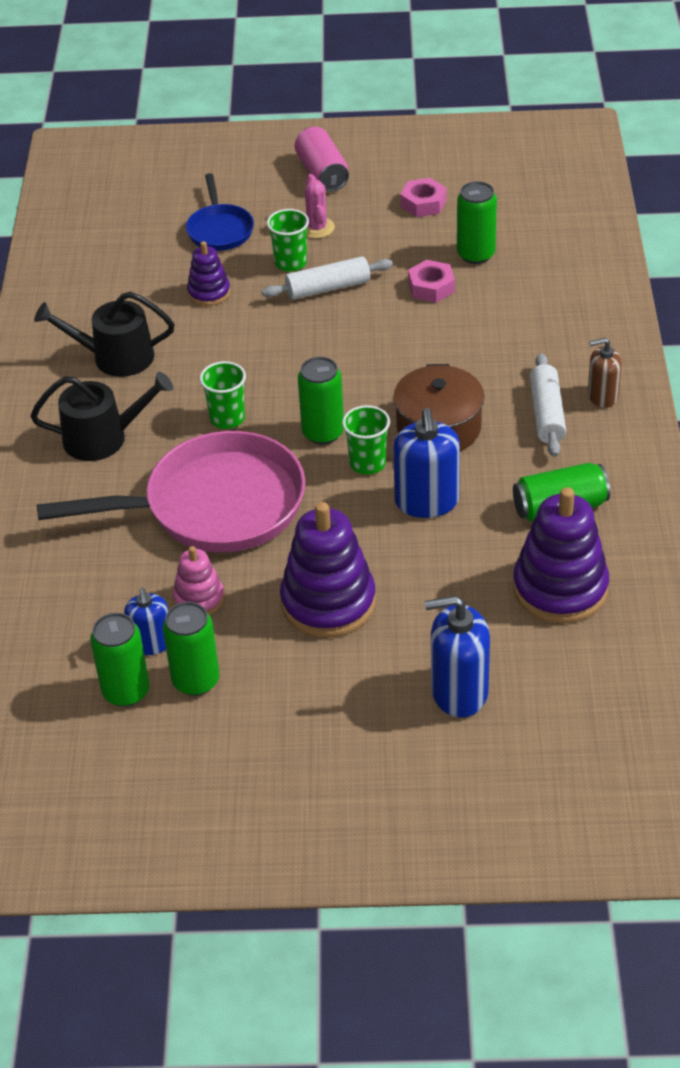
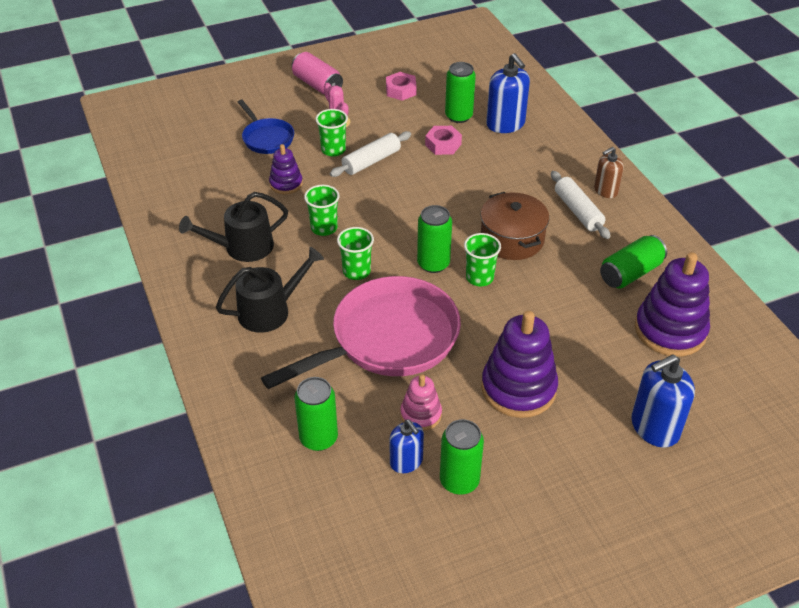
camera: 25 degrees left, 0 degrees up
green can [90,613,150,707] -> green can moved to [294,377,338,451]
blue soap dispenser [393,408,460,518] -> blue soap dispenser moved to [486,53,530,133]
none -> green cup [304,185,340,236]

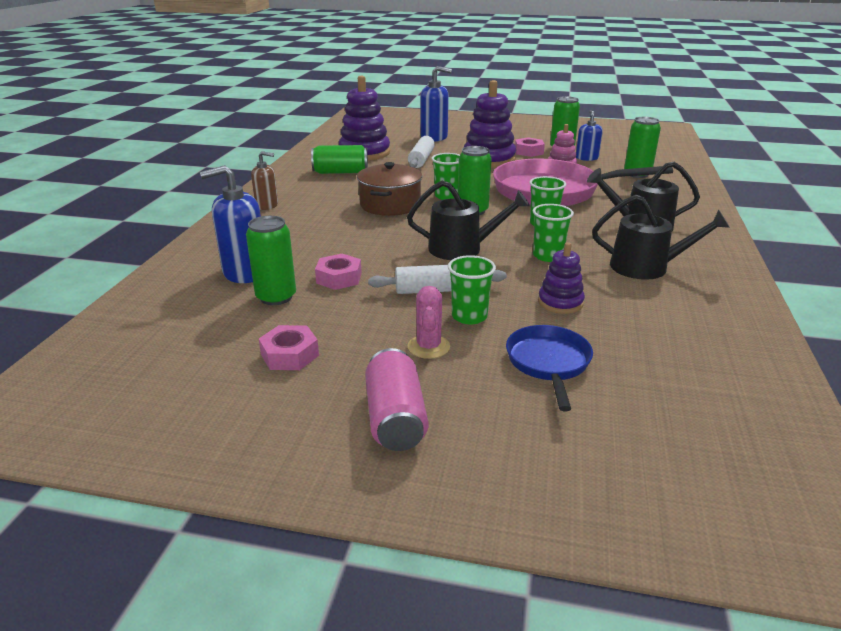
camera: 145 degrees left, 15 degrees down
blue soap dispenser [486,53,530,133] -> blue soap dispenser turned 120 degrees counterclockwise [200,165,261,283]
white rolling pin [551,171,610,239] -> white rolling pin moved to [408,136,435,168]
none -> black watering can [407,181,530,260]
none -> pink nut [515,137,545,157]

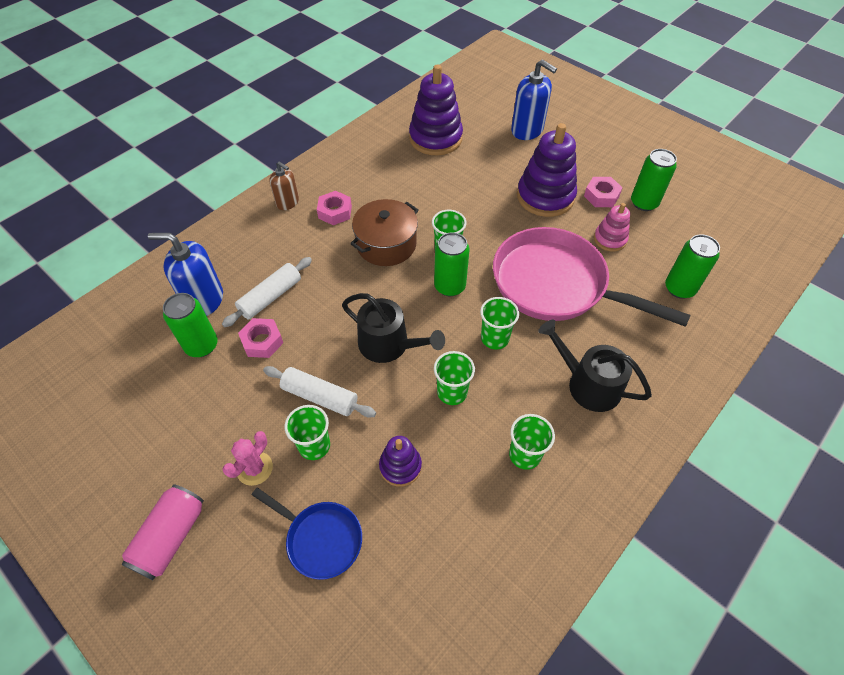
camera: 30 degrees right, 25 degrees up
pink nut [259,325,319,370] -> pink nut moved to [317,191,352,225]
green can [311,145,368,174] -> none
white rolling pin [408,136,435,168] -> white rolling pin moved to [222,257,312,327]
blue pan [506,325,593,411] -> blue pan turned 90 degrees clockwise [252,487,362,580]
blue soap dispenser [576,110,603,161] -> none
black watering can [592,195,730,280] -> green cup [509,414,555,470]

